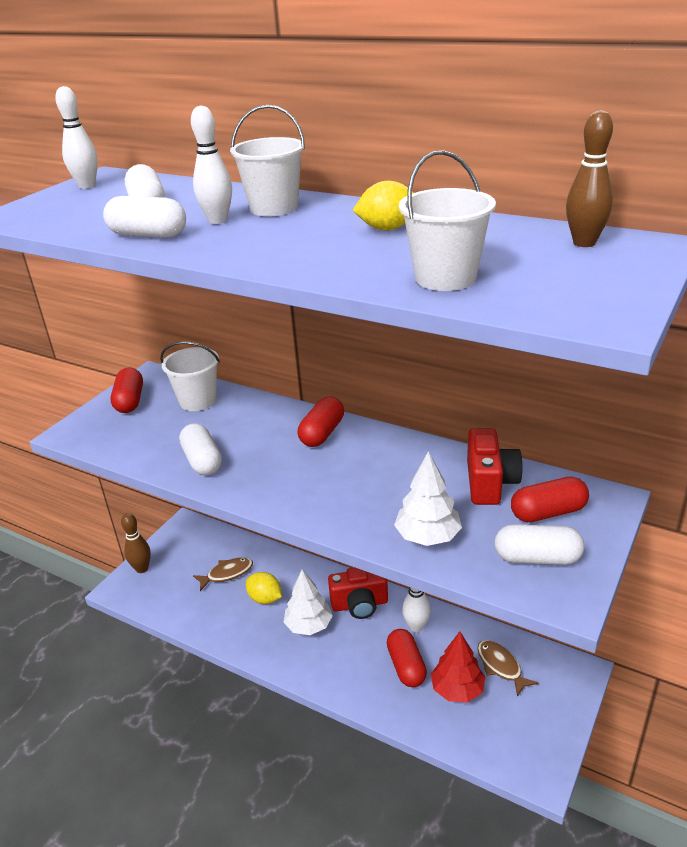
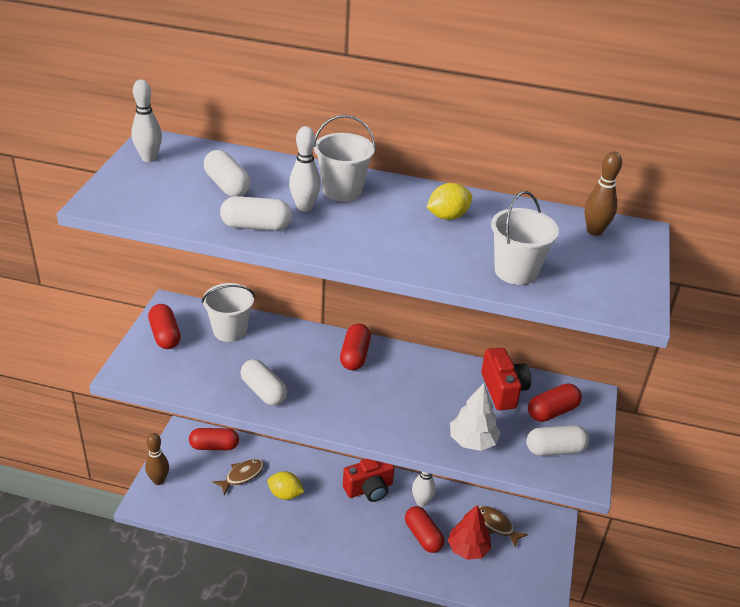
camera: 20 degrees left, 5 degrees up
white tree [283,570,333,635] -> none
none -> red capsule [189,428,239,450]

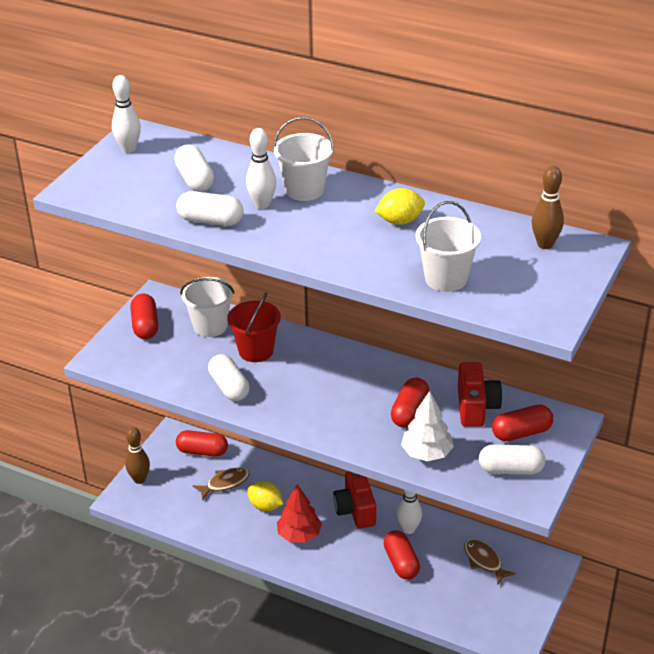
camera: 15 degrees right, 0 degrees up
red capsule [340,324,371,370] -> red capsule moved to [391,377,429,428]
red camera [343,459,394,502] -> red camera turned 90 degrees clockwise [333,471,376,529]
red tree [448,505,491,560] -> red tree moved to [277,484,322,543]
none -> red bucket [227,292,281,362]

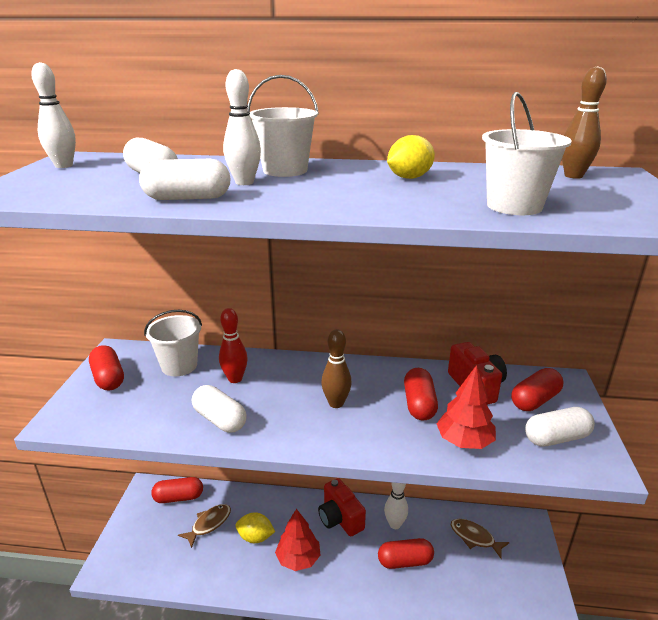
camera: 20 degrees left, 10 degrees down
brown bowling pin [125,427,150,484] -> brown bowling pin moved to [321,329,352,408]
red bucket [227,292,281,362] -> red bowling pin [219,308,248,383]
red capsule [384,530,420,580] -> red capsule turned 60 degrees counterclockwise [378,538,434,569]
white tree [401,391,454,461] -> red tree [437,365,496,449]

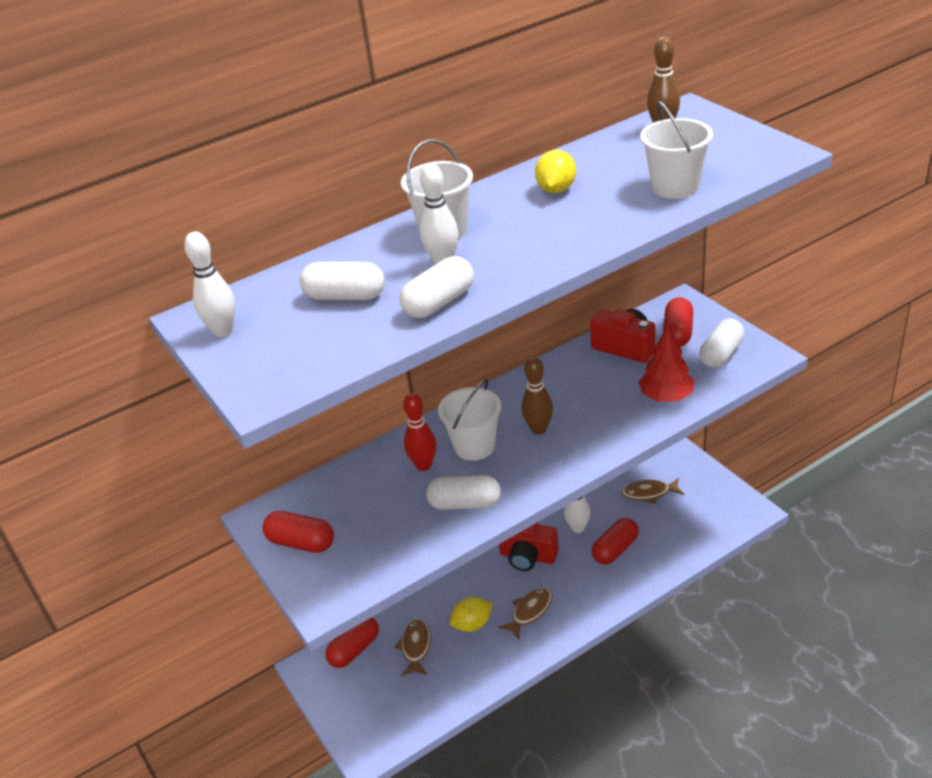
camera: 35 degrees left, 10 degrees up
white bucket [144,310,202,376] -> white bucket moved to [438,379,501,461]
red tree [275,509,320,571] -> brown fish [498,587,552,639]
red capsule [404,368,438,421] -> none

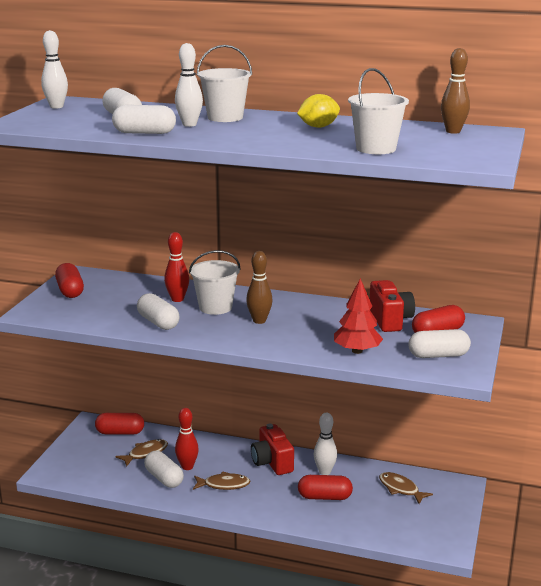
camera: 45 degrees right, 15 degrees down
yellow lemon [450,597,493,632] -> red bowling pin [175,408,199,470]
none -> white capsule [144,451,184,488]

